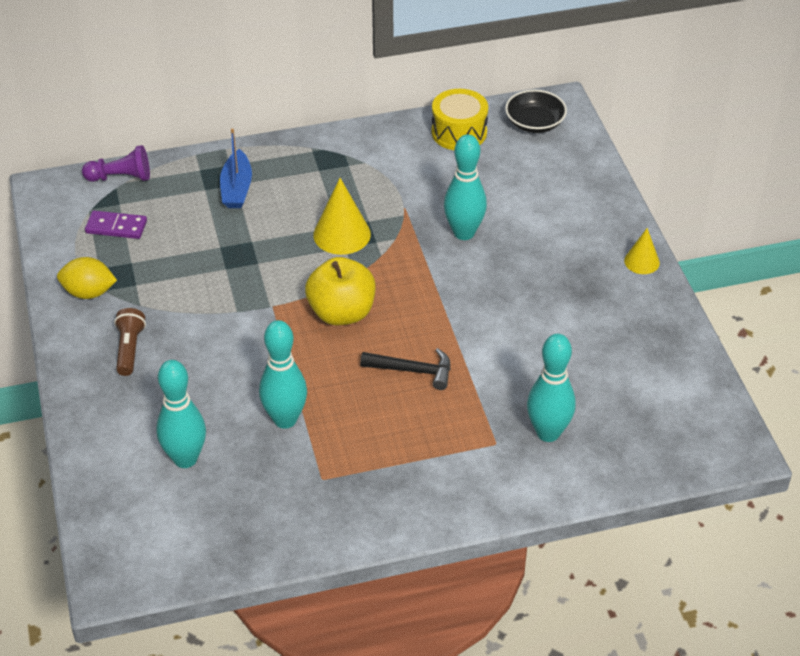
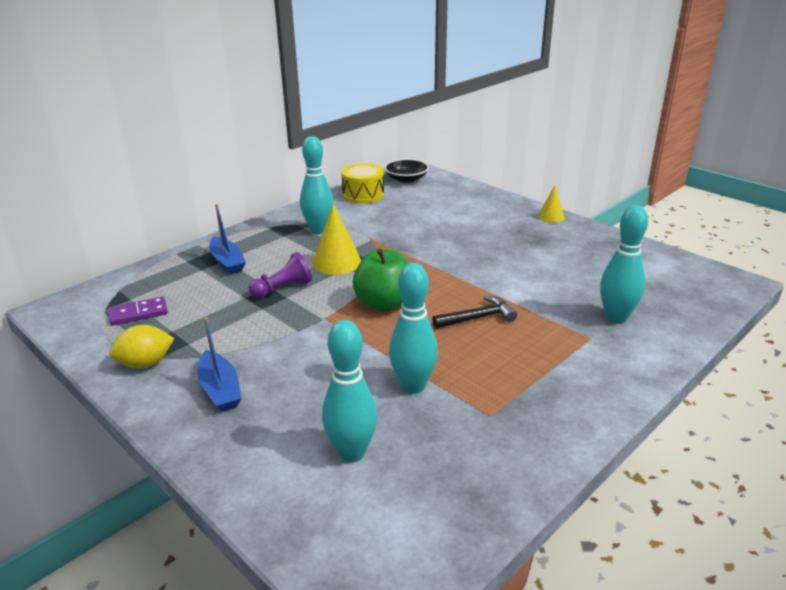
camera: 30 degrees left, 15 degrees down
purple pawn [82,145,150,182] -> purple pawn moved to [249,252,312,298]
brown flashlight [114,308,146,376] -> blue boat [197,318,242,412]
yellow apple [305,257,376,325] -> green apple [353,248,409,312]
turquoise bowling pin [444,134,487,240] -> turquoise bowling pin moved to [300,136,334,234]

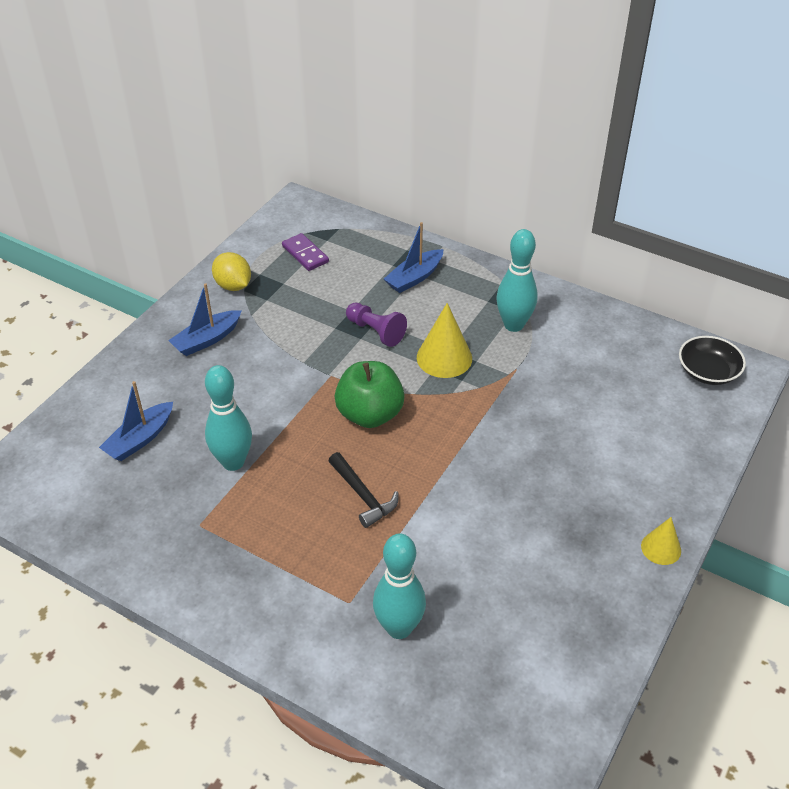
camera: 75 degrees right, 15 degrees up
turquoise bowling pin [322,320,377,462] -> blue boat [99,381,173,461]
yellow drum [341,163,384,203] -> none

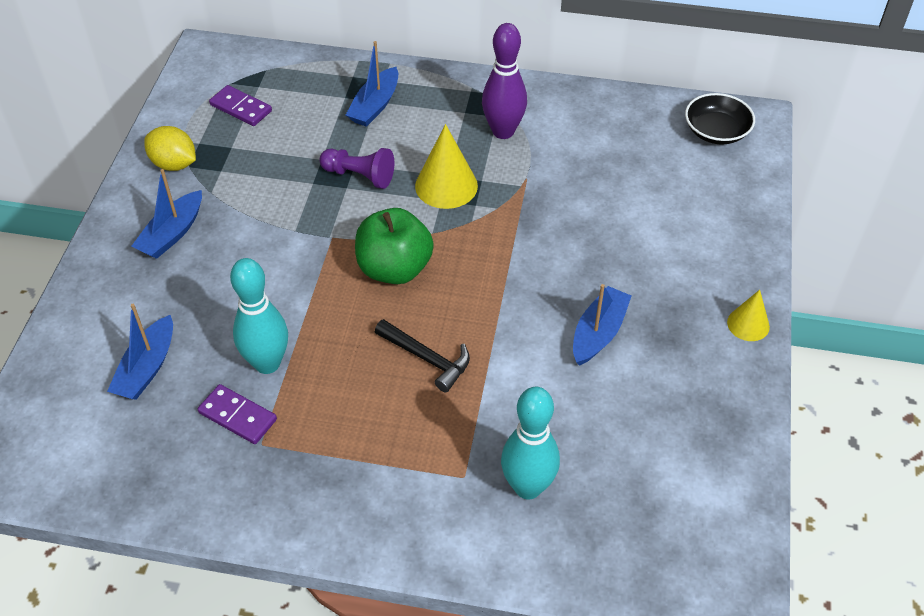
camera: 20 degrees left, 5 degrees up
turquoise bowling pin [496,229,538,332] -> purple bowling pin [482,23,527,139]
none -> purple domino [198,384,277,444]
none -> blue boat [573,284,632,366]

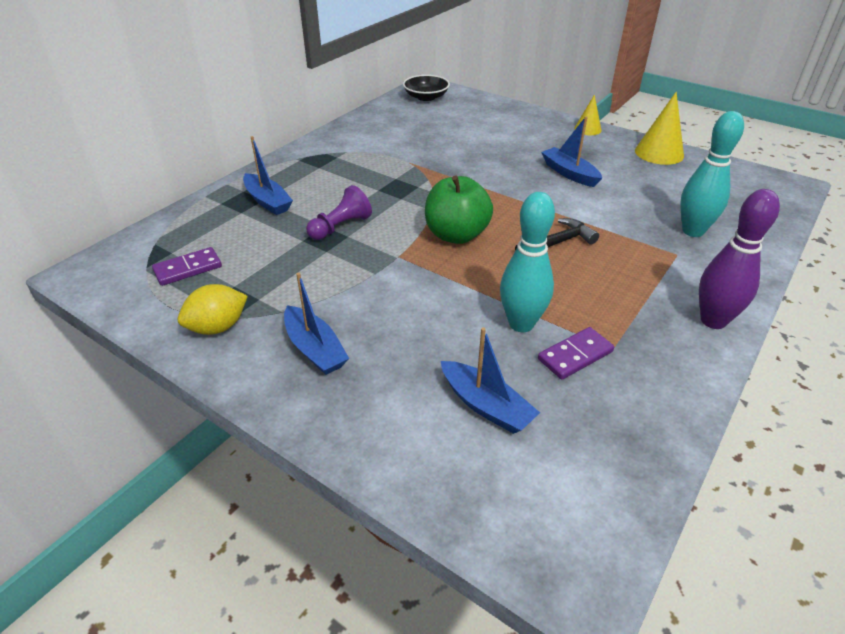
camera: 65 degrees left, 10 degrees down
yellow cone [415,124,478,209] -> yellow cone moved to [635,92,684,165]
purple bowling pin [482,23,527,139] -> purple bowling pin moved to [699,189,780,329]

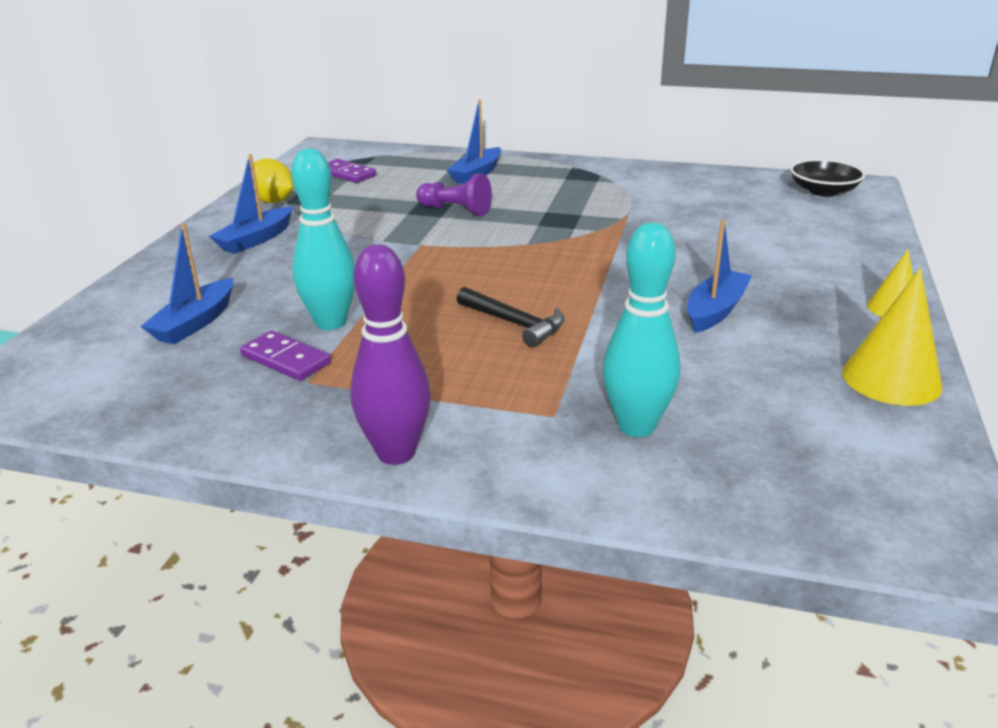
camera: 70 degrees right, 10 degrees down
green apple [425,175,493,244] -> none

